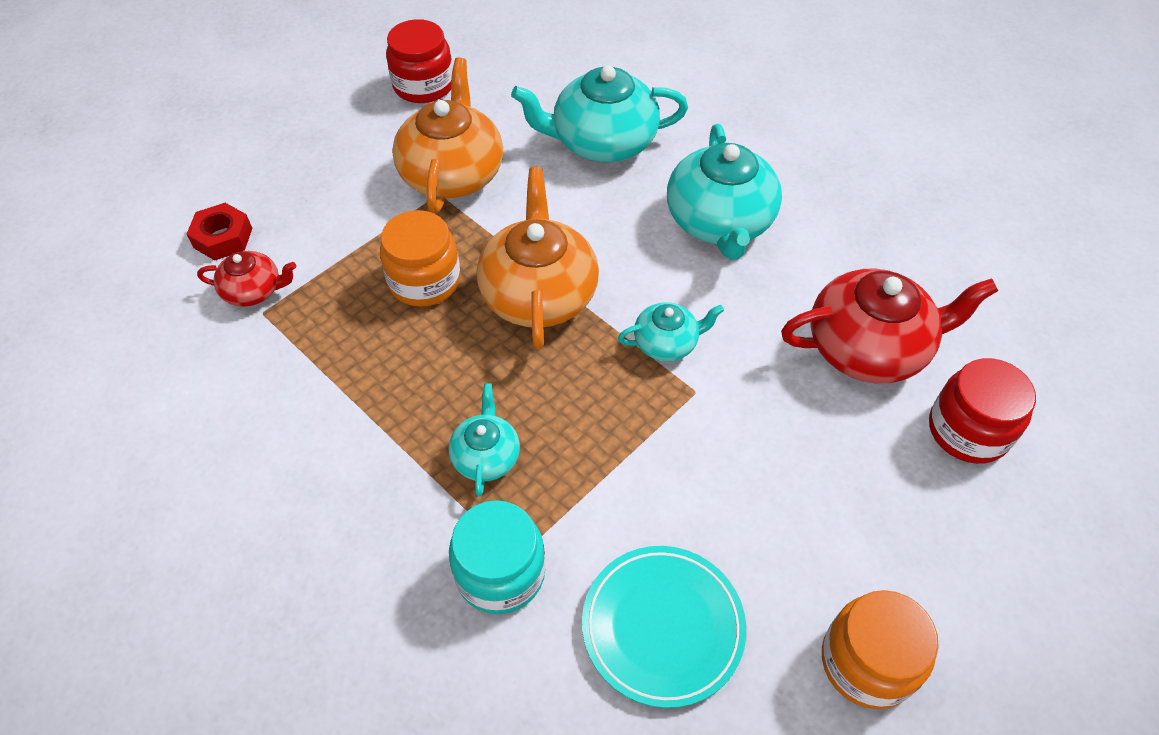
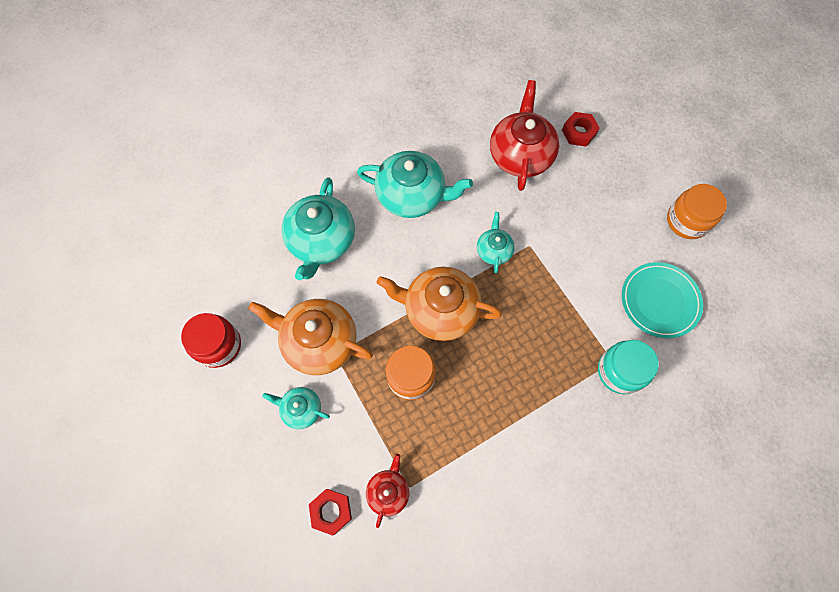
camera: 75 degrees left, 15 degrees up
turquoise teapot [449,383,520,497] -> turquoise teapot moved to [262,387,330,429]
red jar [929,358,1036,464] -> red nut [562,112,600,147]

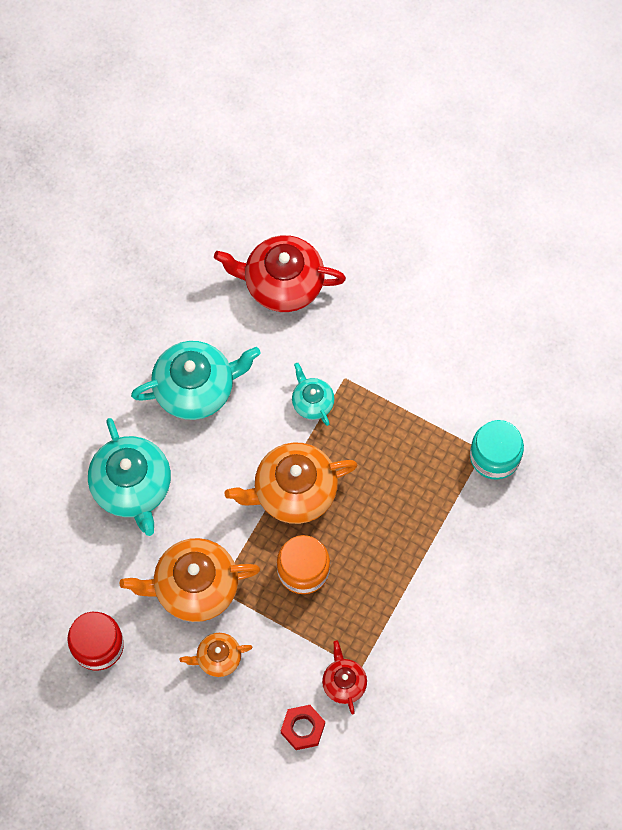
camera: 30 degrees left, 0 degrees up
turquoise teapot [262,387,330,429] -> orange teapot [180,633,252,677]
red teapot [490,80,559,191] -> red teapot turned 60 degrees counterclockwise [214,235,346,312]
red nut [562,112,600,147] -> none
turquoise plate [622,262,703,338] -> none
orange jar [667,184,727,239] -> none

